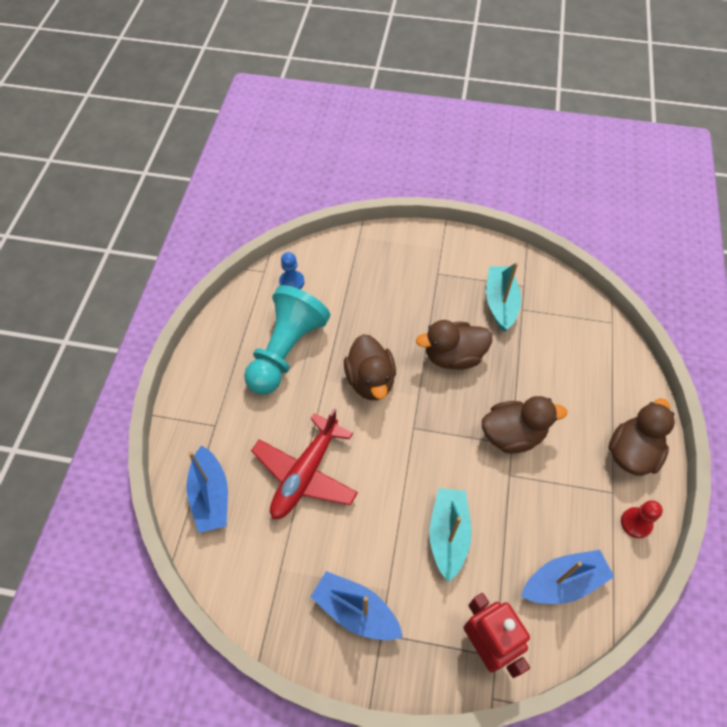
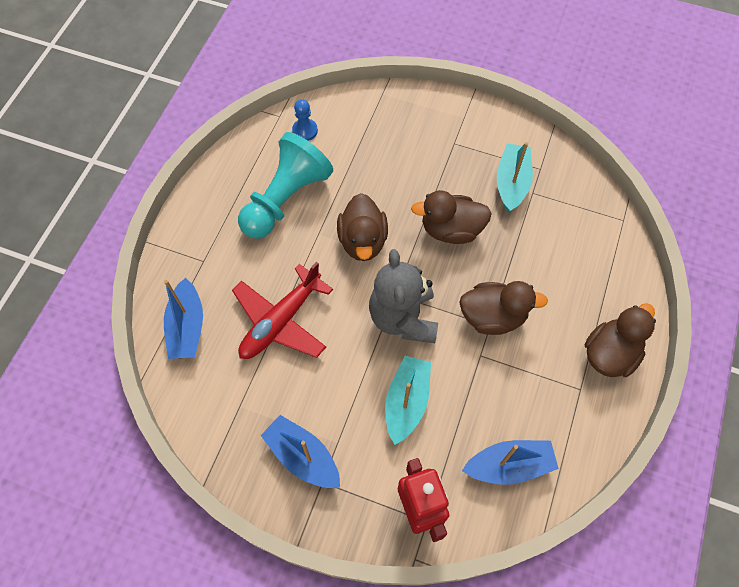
camera: 10 degrees right, 5 degrees up
red pawn [621,500,663,538] -> none
none -> grey teddy bear [369,249,438,343]

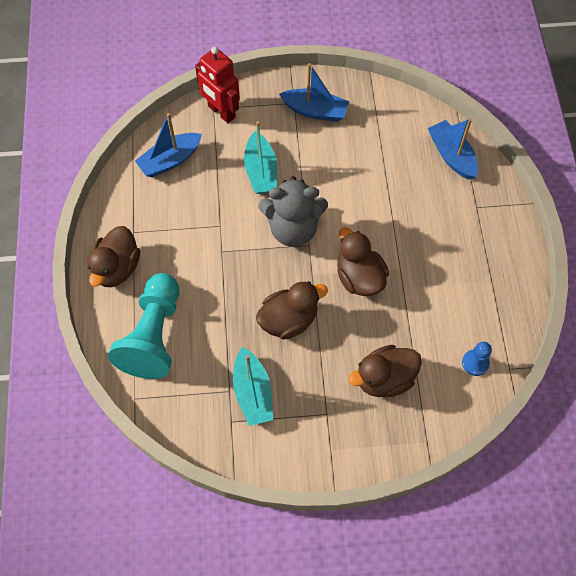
camera: 155 degrees right, 0 degrees up
red plane [232,262,333,359] -> none
turquoise pawn [238,132,333,239] -> turquoise pawn moved to [108,273,179,379]
grey teddy bear [369,249,438,343] -> grey teddy bear turned 120 degrees clockwise [258,176,328,247]
brown duck [459,281,548,335] -> brown duck moved to [348,345,422,397]

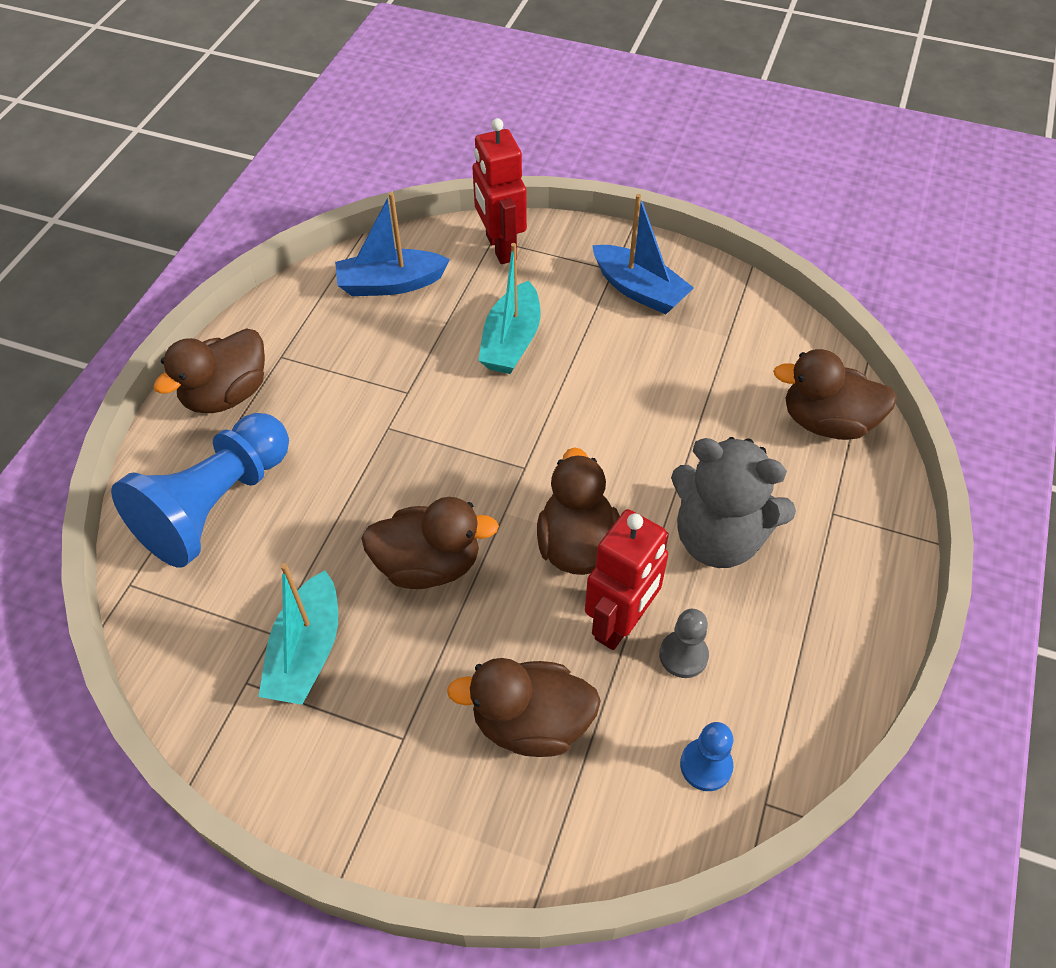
camera: 25 degrees right, 10 degrees down
turquoise pawn [108,273,179,379] -> blue pawn [111,413,289,568]
grey teddy bear [258,176,328,247] -> grey teddy bear moved to [671,437,796,568]
blue boat [428,118,478,180] -> brown duck [773,349,897,440]
none -> red robot [585,509,669,650]
none -> grey pawn [659,609,709,678]

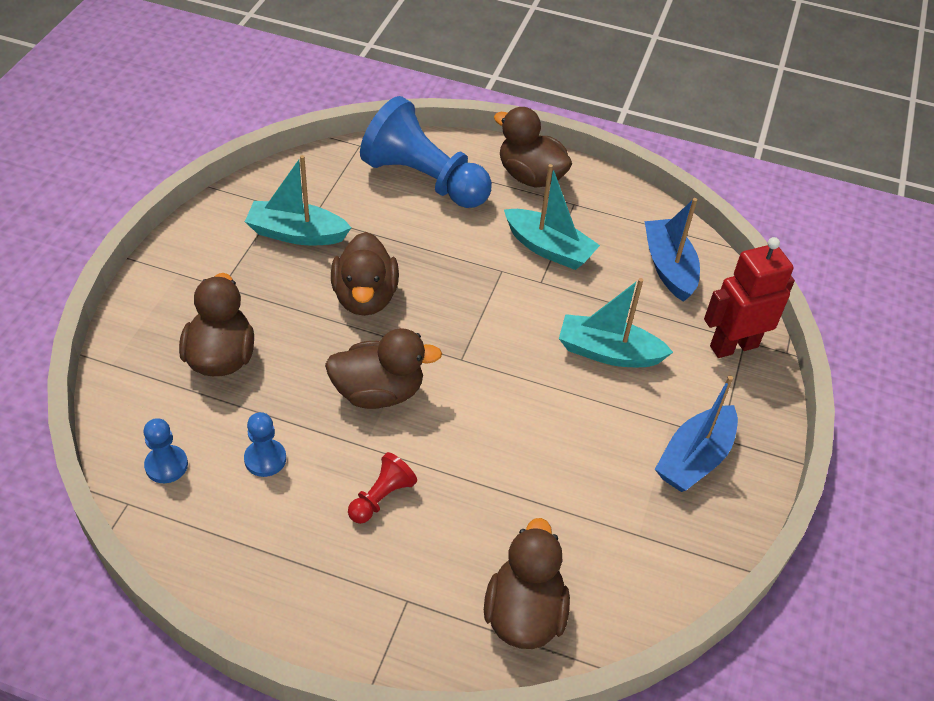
camera: 85 degrees right, 5 degrees down
red robot [585,509,669,650] -> none
grey pawn [659,609,709,678] -> blue pawn [244,412,286,477]
grey teddy bear [671,437,796,568] -> red pawn [348,452,417,524]
none -> turquoise boat [504,164,600,270]

